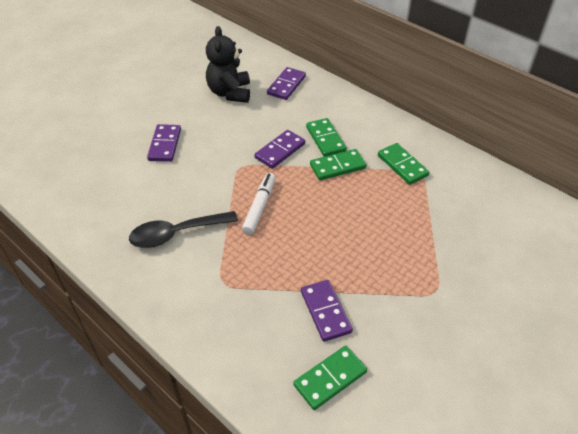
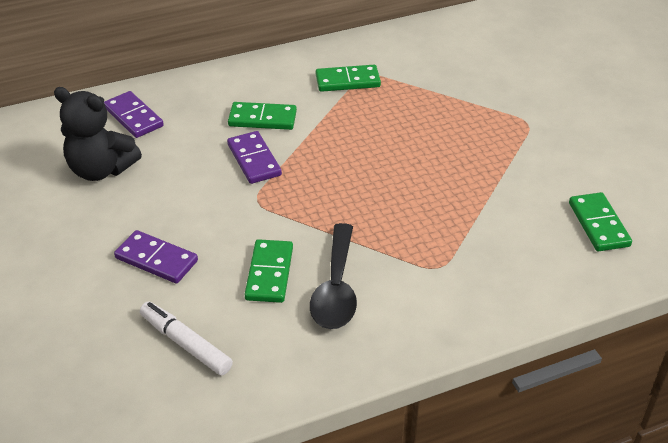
camera: 65 degrees left, 5 degrees down
white marker [242,173,276,235] -> white marker moved to [140,301,233,376]
purple domino [301,280,353,342] -> none
green domino [310,149,367,180] -> green domino moved to [245,239,293,303]

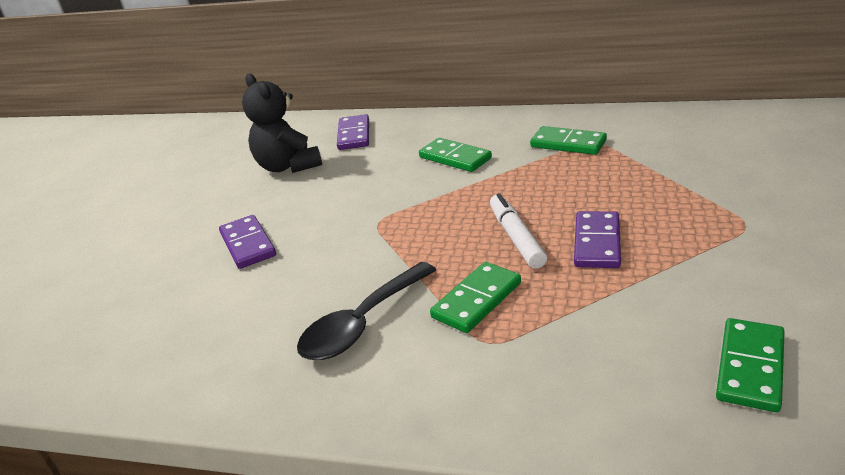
camera: 40 degrees right, 10 degrees down
white marker [140,301,233,376] -> white marker moved to [490,193,547,269]
purple domino [227,131,282,184] -> purple domino moved to [574,211,621,268]
green domino [245,239,293,303] -> green domino moved to [430,262,521,333]

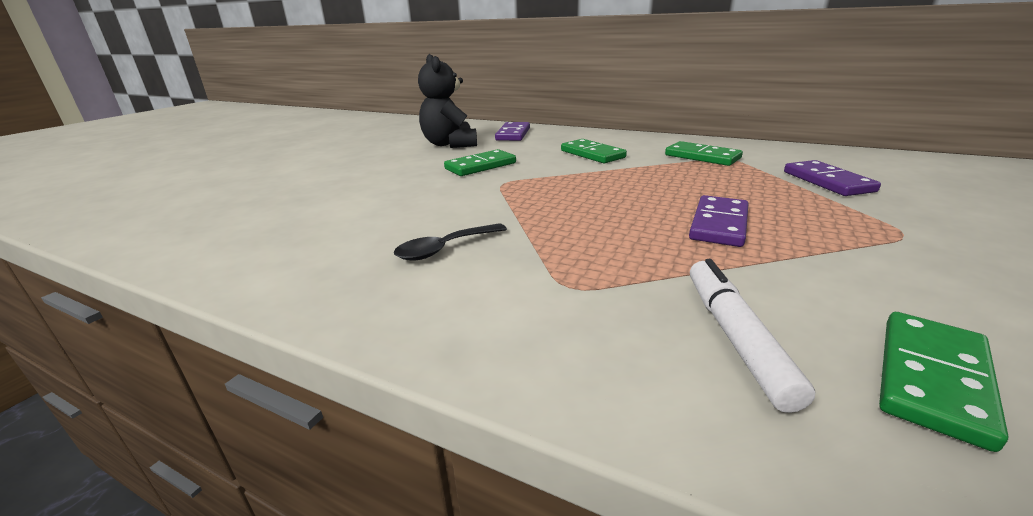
camera: 10 degrees right, 5 degrees down
purple domino [219,215,276,269] -> purple domino moved to [784,160,881,196]
black spoon [297,262,436,360] -> black spoon [394,223,507,261], size x0.63
green domino [430,262,521,333] -> green domino moved to [444,149,516,176]
white marker [490,193,547,269] -> white marker moved to [690,259,815,413]

